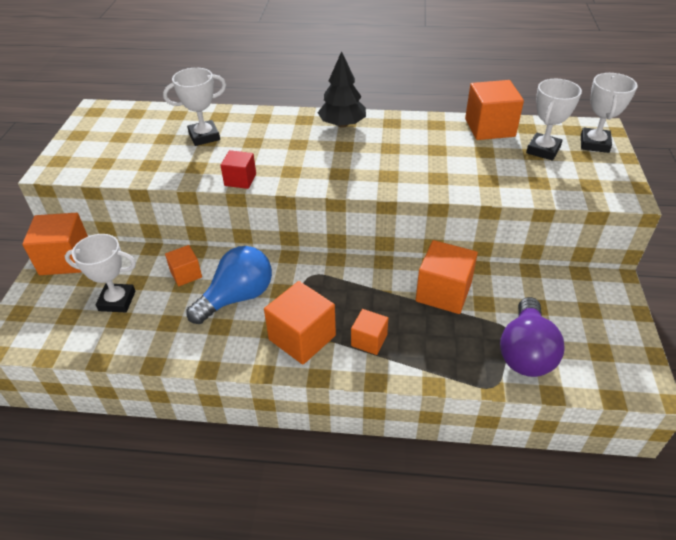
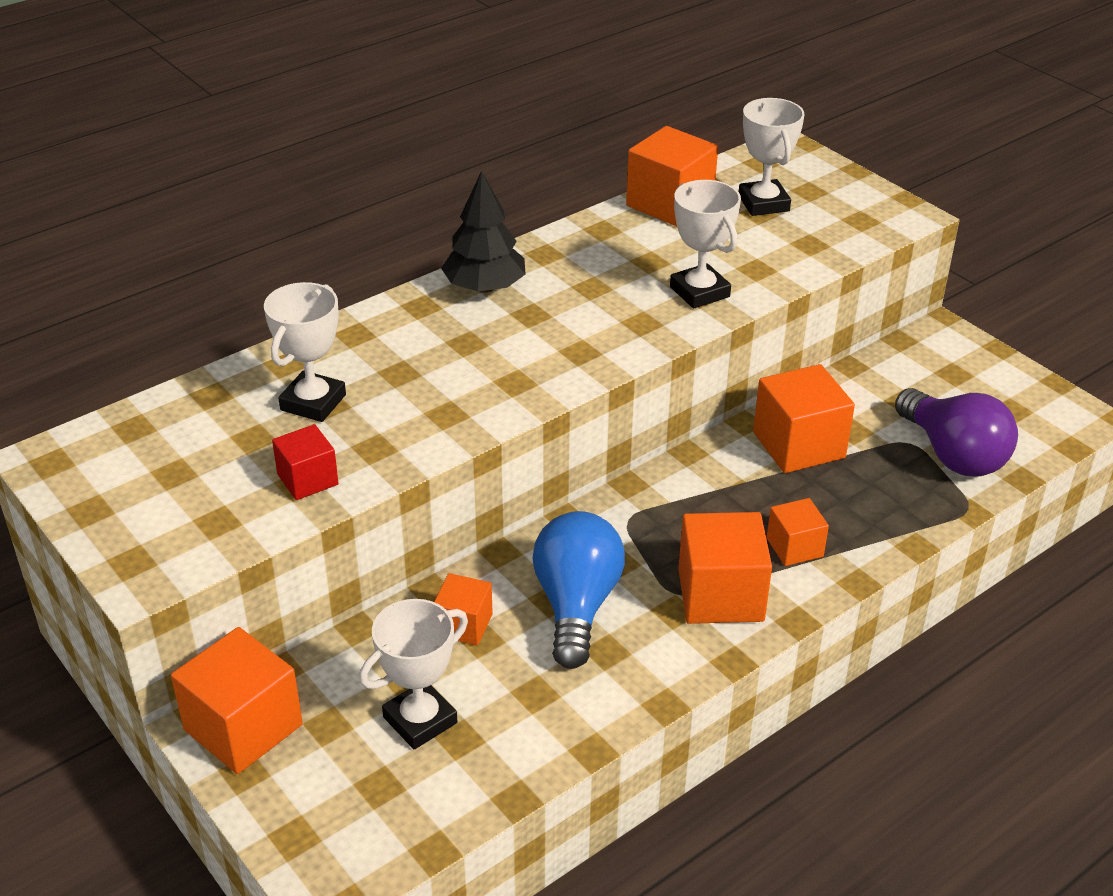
camera: 45 degrees left, 5 degrees down
red cube [220,150,256,189] -> red cube moved to [272,424,339,500]
white trophy [581,73,638,153] -> white trophy moved to [670,180,741,309]

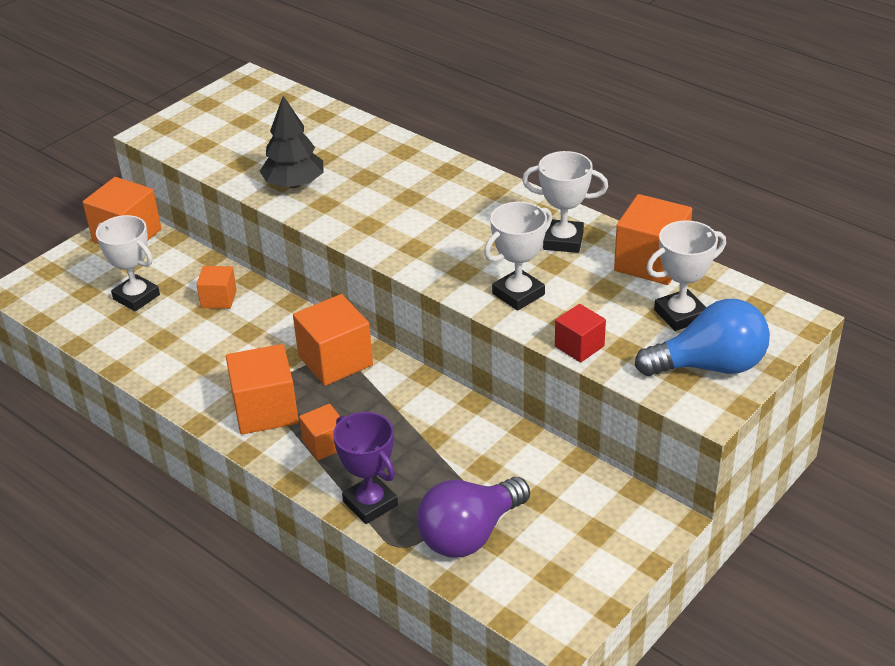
camera: 80 degrees right, 0 degrees up
white trophy [264,282,346,422] -> white trophy moved to [522,151,608,253]
red cube [272,424,339,500] -> red cube moved to [555,304,606,363]
black tree [441,170,525,293] -> black tree moved to [259,96,324,188]
blue light bulb [532,511,625,669] -> blue light bulb moved to [635,299,770,376]
orange cube [753,364,855,473] -> orange cube moved to [293,294,373,386]
none -> purple trophy [333,412,398,524]

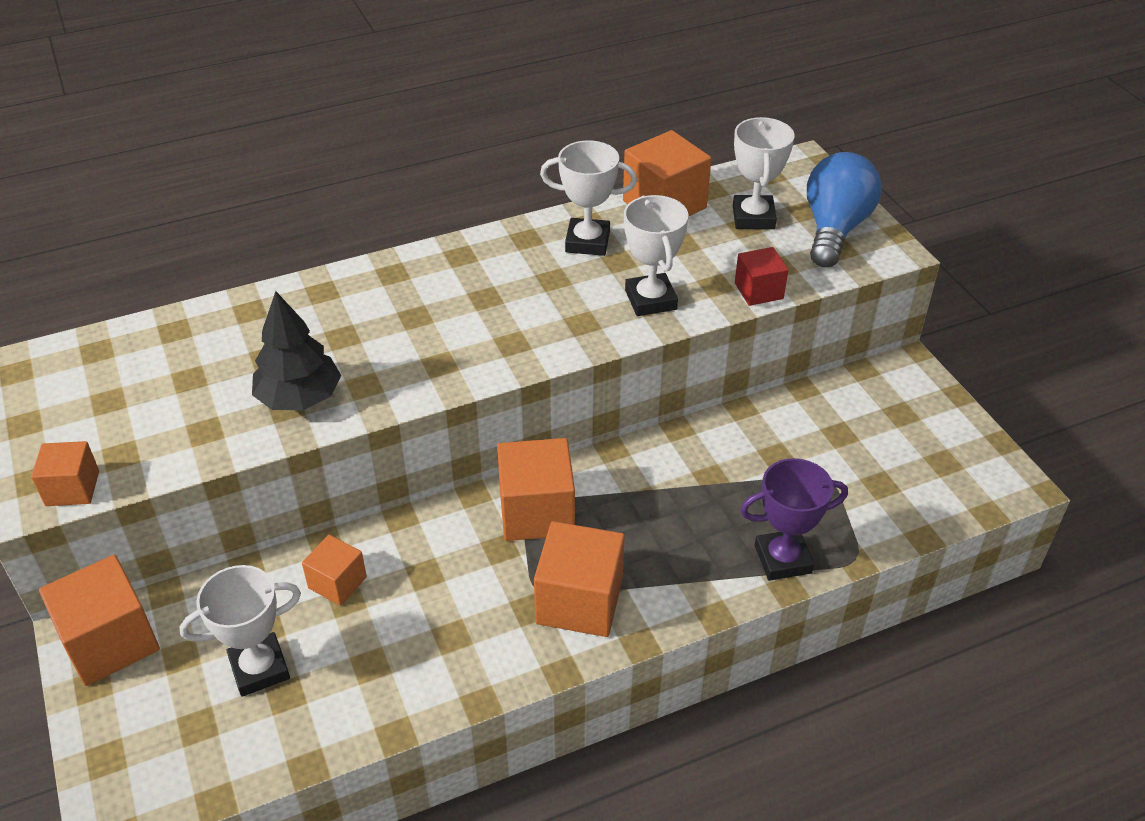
camera: 65 degrees left, 5 degrees up
orange cube [299,404,340,461] -> orange cube moved to [31,441,99,506]
purple light bulb [417,477,530,558] -> none
white trophy [522,151,608,253] -> white trophy turned 60 degrees clockwise [540,140,637,256]

